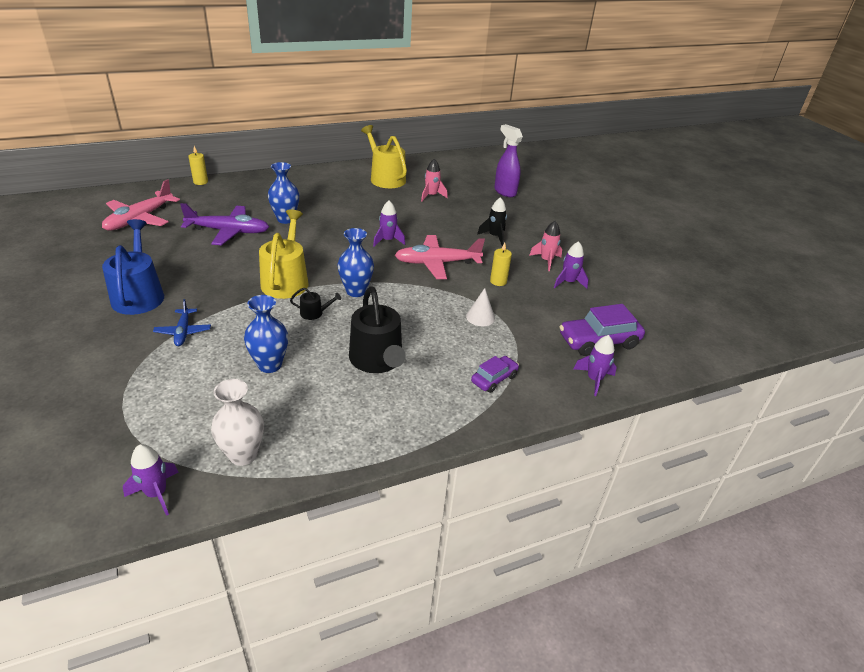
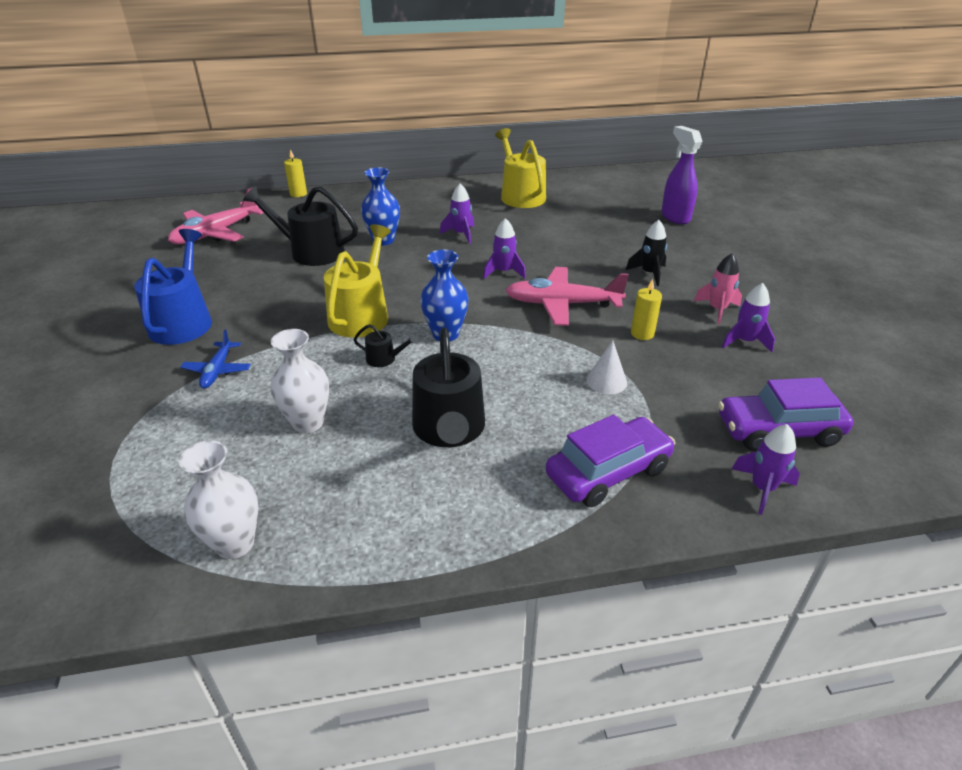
camera: 15 degrees right, 0 degrees up
purple rocket [123,444,178,516] -> purple rocket moved to [440,184,474,244]
purple plane [180,203,269,245] -> black watering can [243,186,358,266]
blue vase [244,295,288,373] -> white vase [270,329,329,433]
pink rocket [421,159,448,201] -> none
purple car [471,356,519,393] -> purple car [546,415,675,507], size x1.72

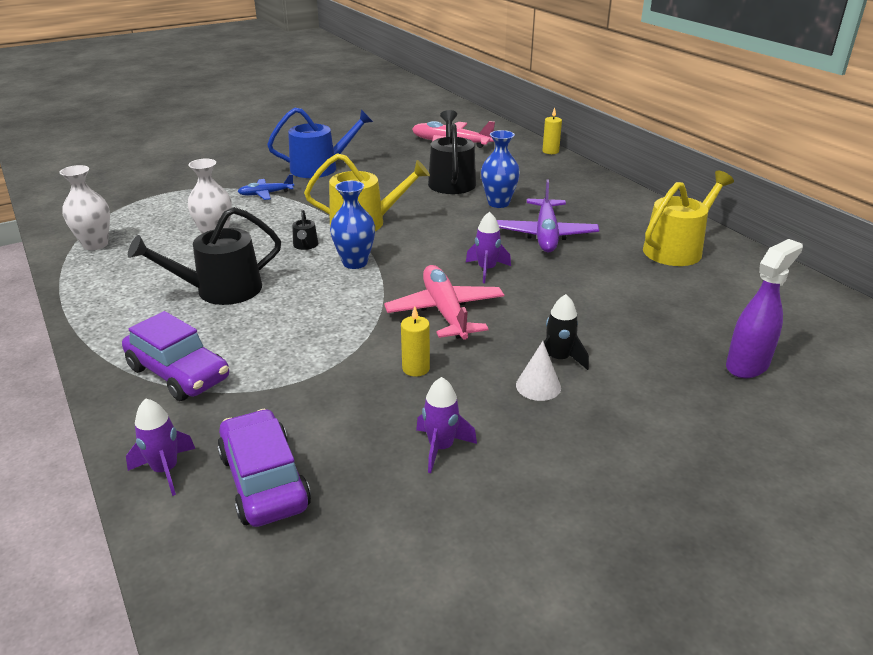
camera: 70 degrees right, 5 degrees down
purple rocket [440,184,474,244] -> purple plane [497,179,599,252]
white cone [586,341,627,394] -> white cone moved to [516,341,561,401]
pink rocket [694,253,742,324] -> none

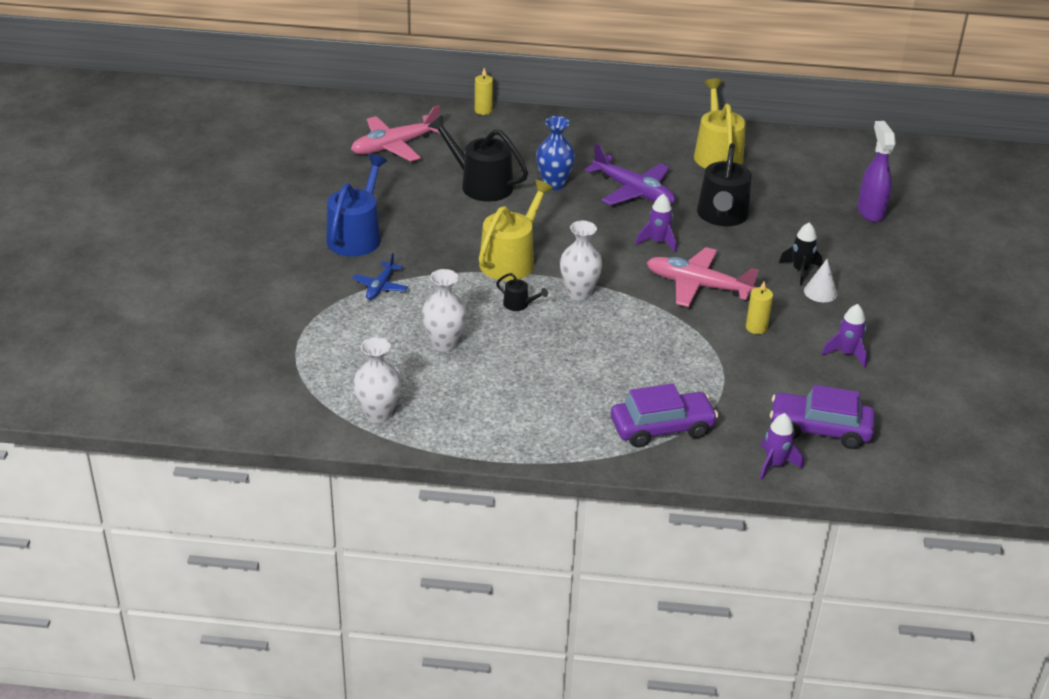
camera: 55 degrees left, 5 degrees up
black watering can [128,207,281,305] -> black watering can moved to [697,143,752,226]
blue vase [330,181,375,269] -> white vase [560,220,603,300]

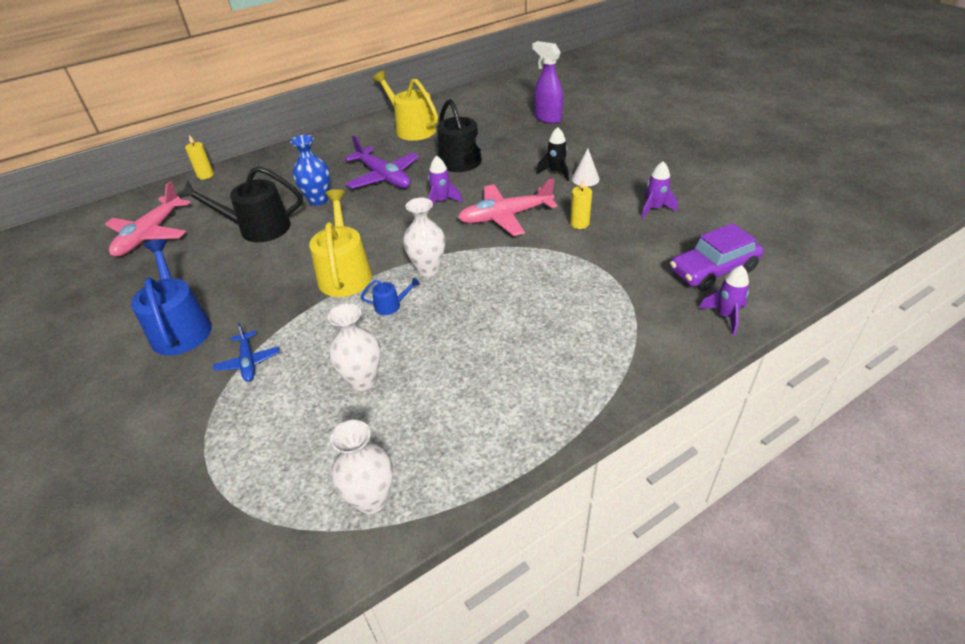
camera: 35 degrees left, 5 degrees up
black watering can [496,273,548,311] -> blue watering can [361,278,420,315]
purple plane [585,144,675,205] -> purple plane turned 45 degrees clockwise [344,135,419,189]
purple car [611,383,718,448] -> none

